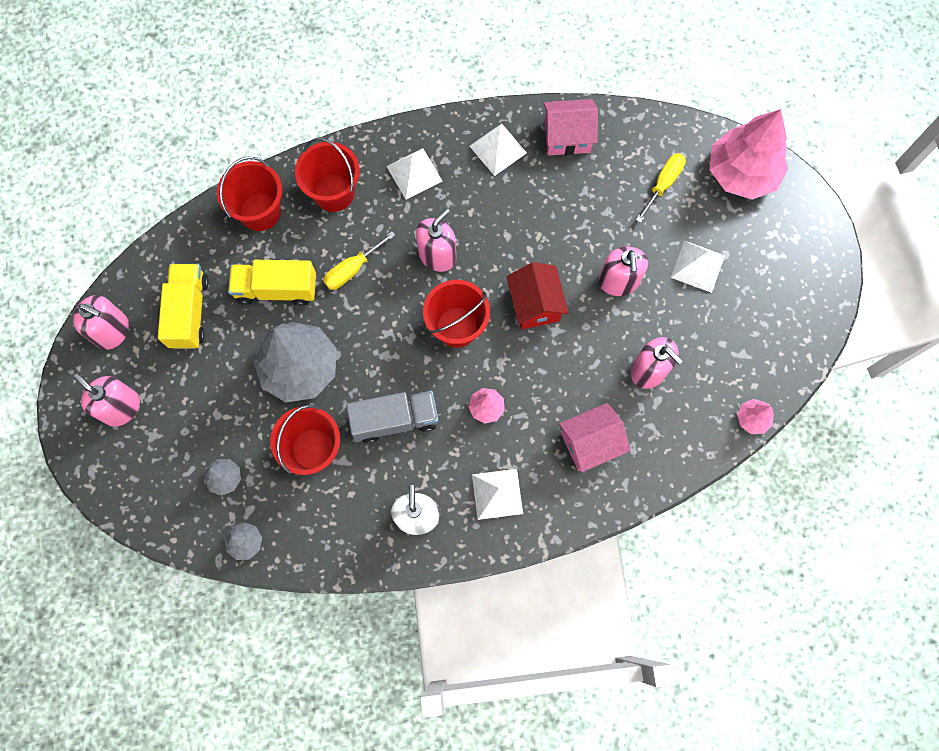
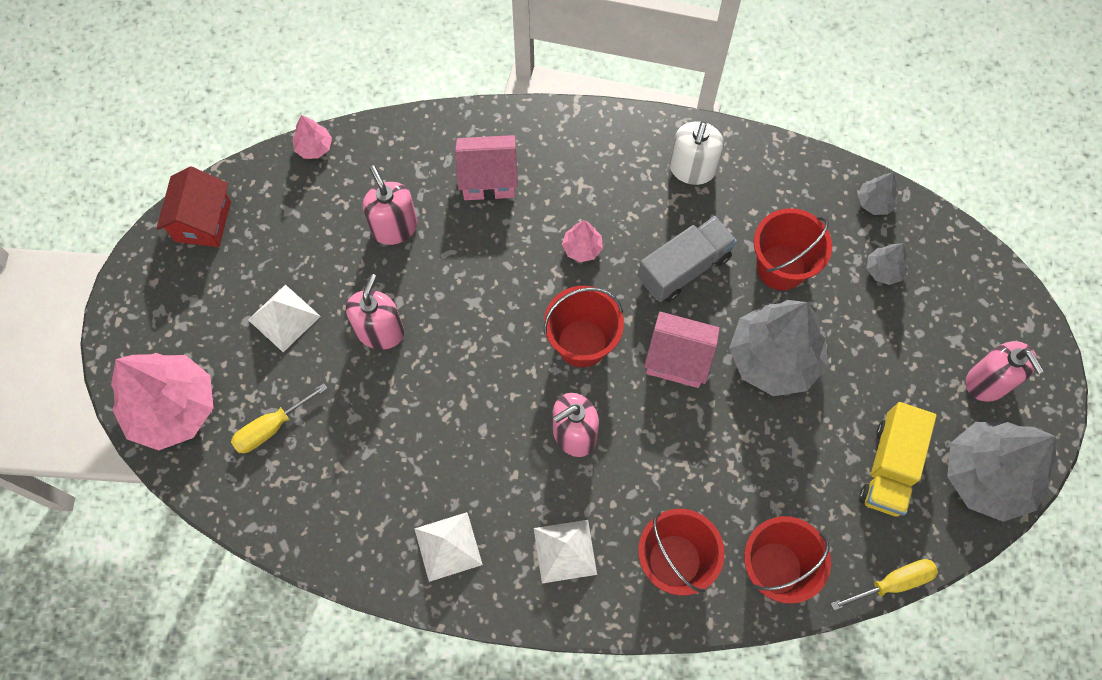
camera: 160 degrees left, 5 degrees down
pink soap dispenser [73,295,129,350] -> grey tree [947,422,1056,522]
yellow truck [228,260,316,306] -> none
yellow screwdriver [323,231,395,290] -> yellow screwdriver moved to [831,559,938,611]
grey truck [346,391,438,443] -> grey truck turned 135 degrees clockwise [638,216,737,302]
white pyramid [472,469,523,520] -> none
red house [506,262,569,330] -> red house moved to [156,166,231,247]
pink house [543,99,598,155] -> pink house moved to [644,312,720,388]

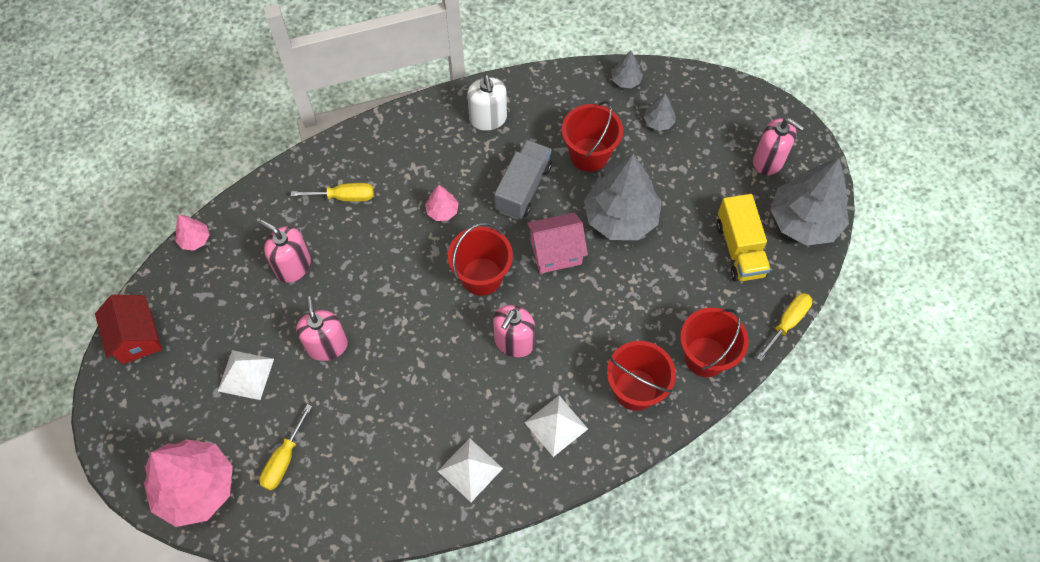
camera: 30 degrees left, 5 degrees down
pink house [455,135,518,200] -> yellow screwdriver [291,183,374,202]

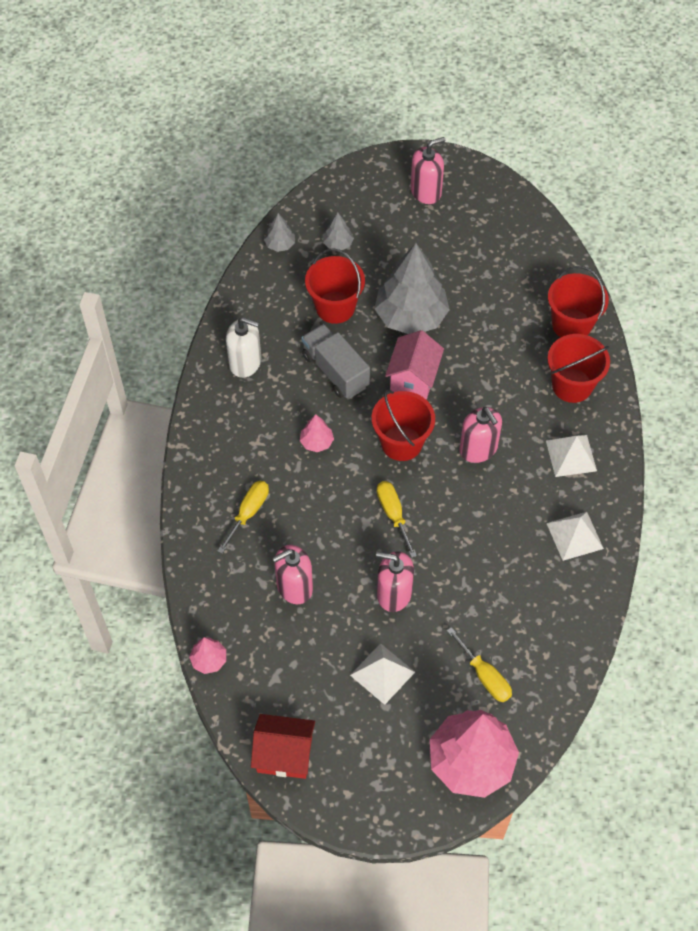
camera: 60 degrees left, 5 degrees down
yellow truck [717,194,771,282] -> none
yellow screwdriver [757,293,812,361] -> yellow screwdriver moved to [377,481,417,558]
grey tree [770,158,849,246] -> none

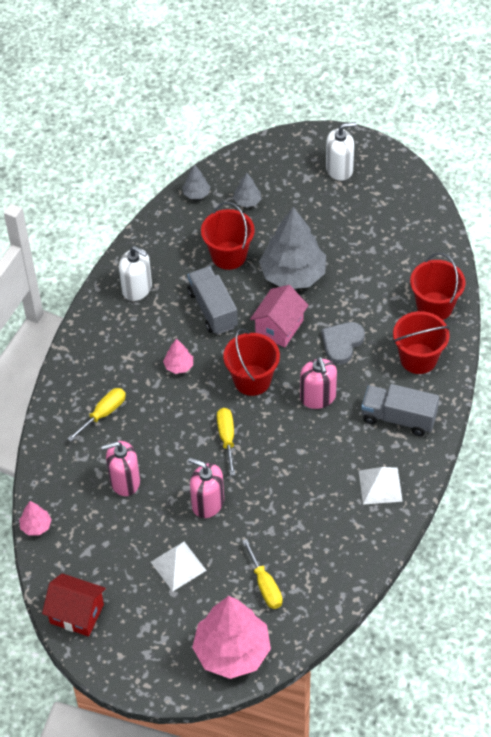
camera: 15 degrees right, 5 degrees down
pink soap dispenser [411,137,445,204] -> white soap dispenser [326,122,357,181]
white pyramid [546,435,597,477] -> grey truck [361,384,439,436]
none -> grey heart [322,322,365,364]

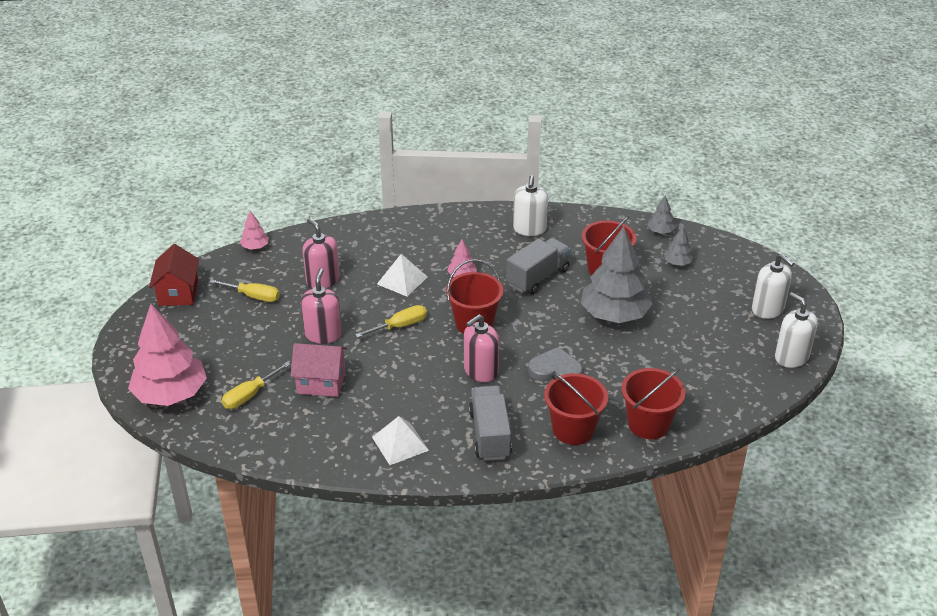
camera: 65 degrees right, 15 degrees down
yellow screwdriver [67,388,126,442] -> yellow screwdriver moved to [209,279,280,302]
white pyramid [151,542,207,591] -> white pyramid moved to [377,254,428,297]
pink house [250,285,309,347] -> pink house moved to [291,343,347,397]
none -> white soap dispenser [775,292,818,368]

